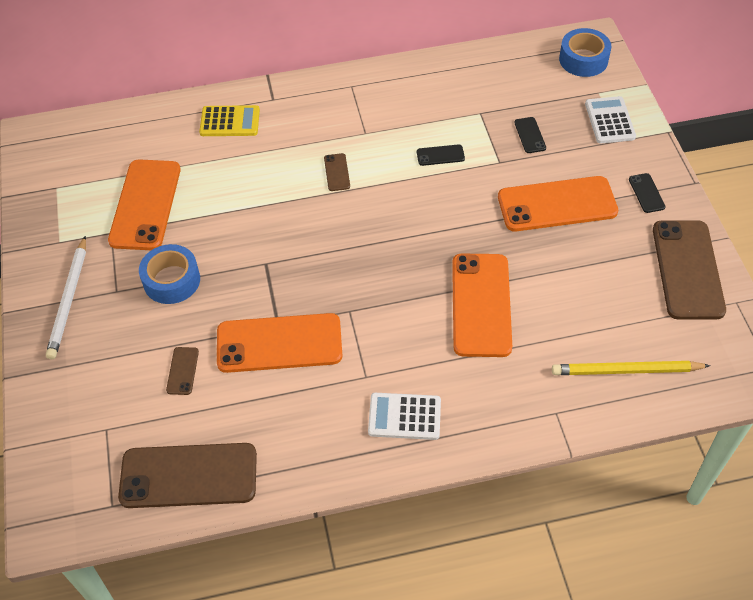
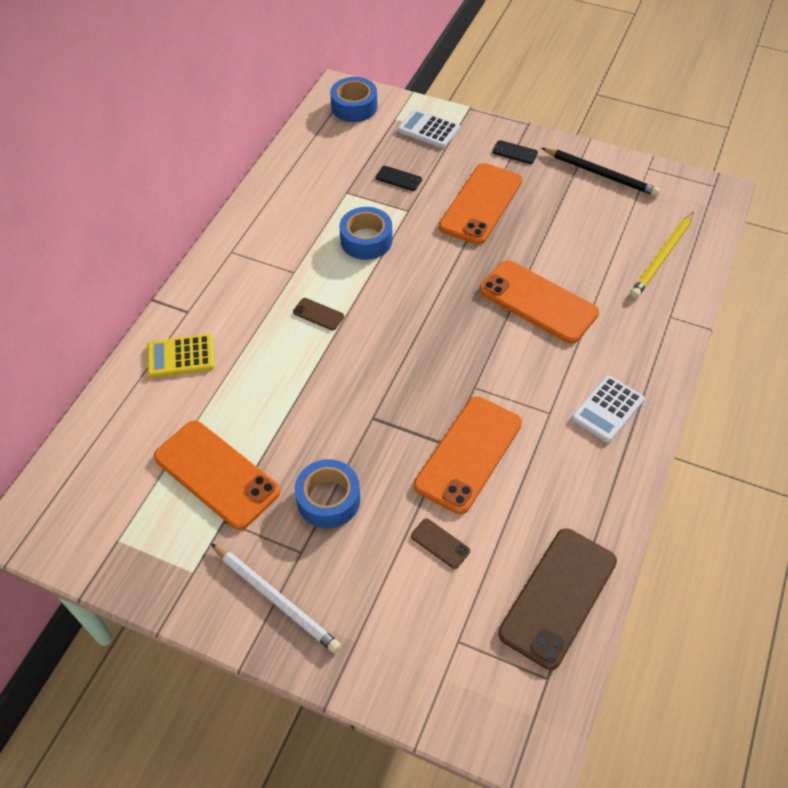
camera: 55 degrees left, 0 degrees up
yellow calculator [199,105,260,136] -> yellow calculator turned 135 degrees counterclockwise [148,334,214,378]
black phone [417,144,465,166] -> blue tape [339,207,393,260]
brown phone [653,220,726,320] -> black pencil [542,148,660,197]

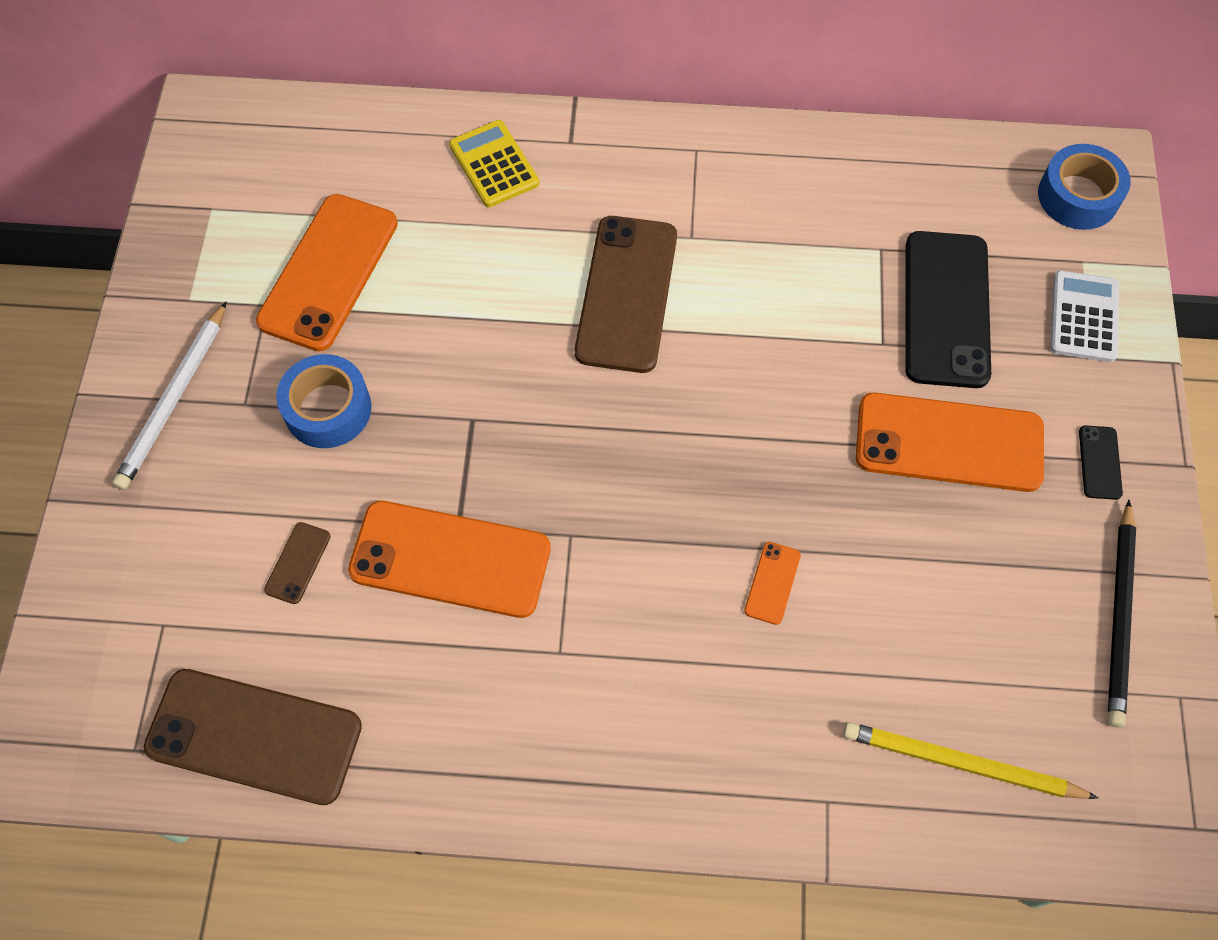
camera: 70 degrees right, 10 degrees up
brown phone [293,298,344,330] -> brown phone [575,216,677,373], size x2.35
blue tape [339,207,393,260] -> none
black phone [376,166,422,191] -> black phone [905,231,991,388], size x2.35
orange phone [479,260,599,344] -> orange phone [744,542,801,625], size x0.43
white calculator [572,375,645,443] -> none

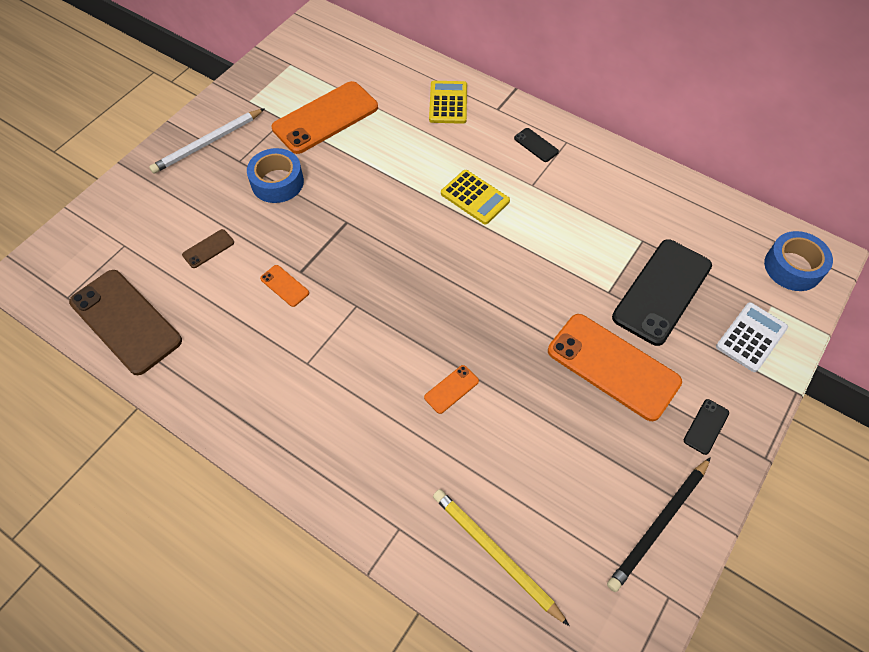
camera: 30 degrees right, 5 degrees down
orange phone [348,501,551,618] -> orange phone [260,265,309,307], size x0.43
brown phone [575,216,677,373] -> yellow calculator [441,170,510,224]
none -> black phone [514,128,559,162]

